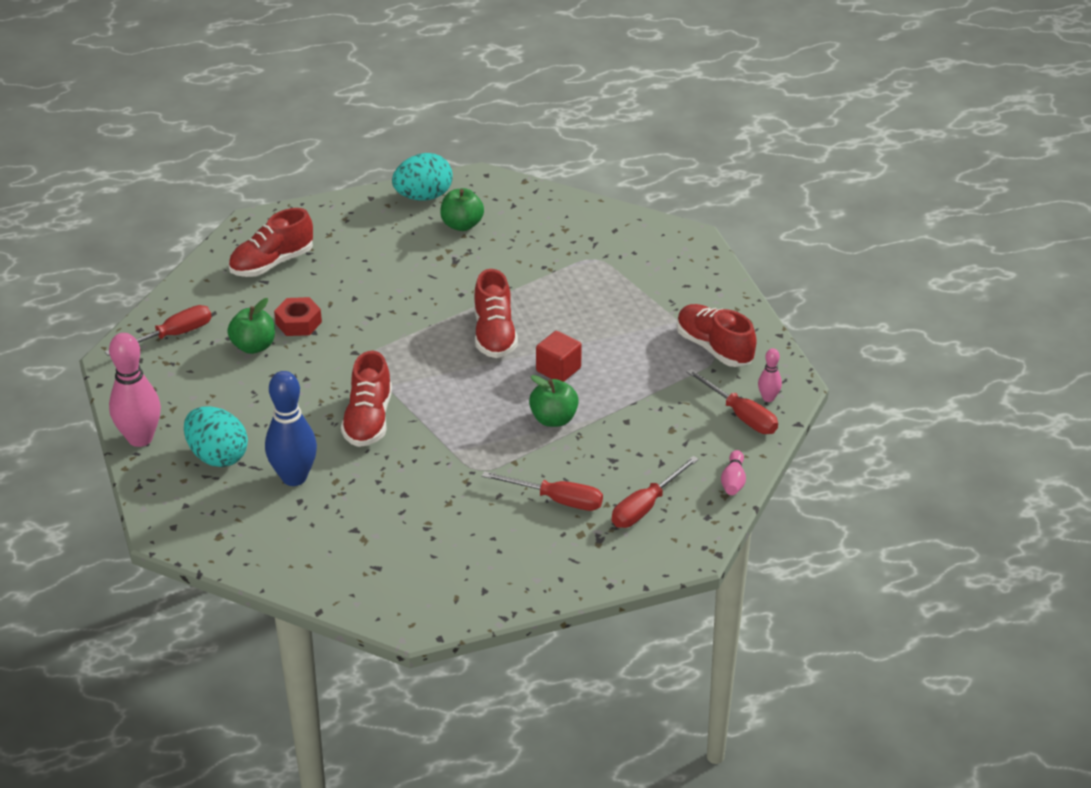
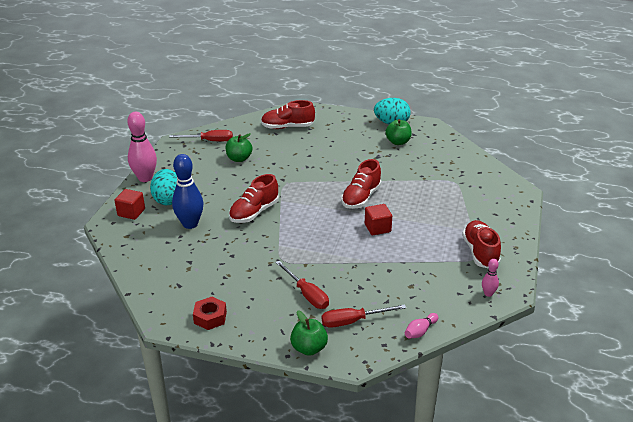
camera: 35 degrees right, 5 degrees down
red nut [274,297,322,336] -> red nut moved to [193,297,227,330]
green apple [529,375,579,427] -> green apple moved to [290,310,328,356]
red screwdriver [686,369,778,434] -> none
none -> red cube [114,189,145,220]

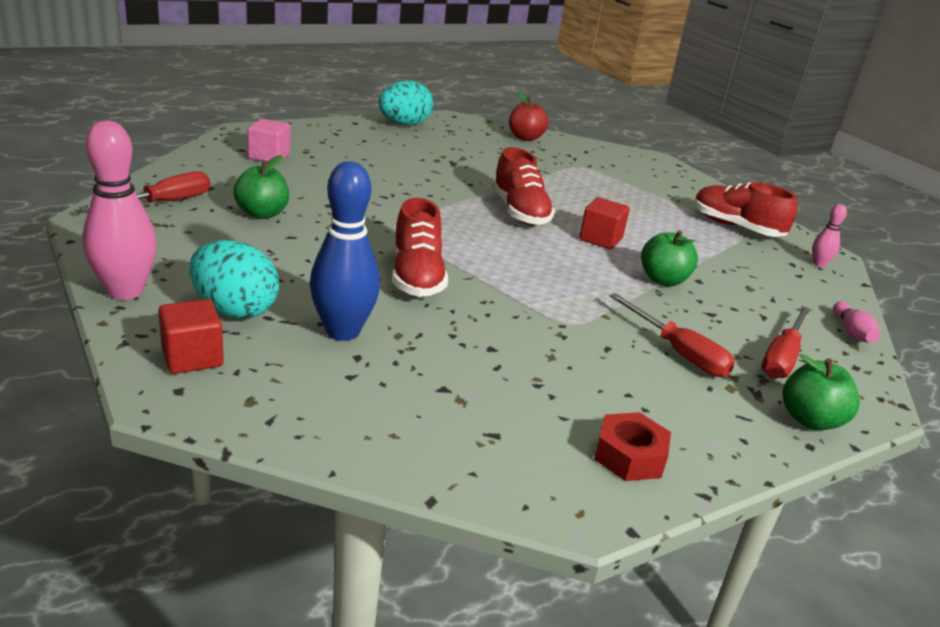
camera: 50 degrees left, 5 degrees down
red shoe [261,100,315,129] -> pink cube [247,119,290,162]
red screwdriver [276,261,329,309] -> red screwdriver turned 45 degrees clockwise [609,293,735,377]
green apple [385,119,412,145] -> green apple moved to [641,230,698,286]
none -> red apple [509,92,548,141]

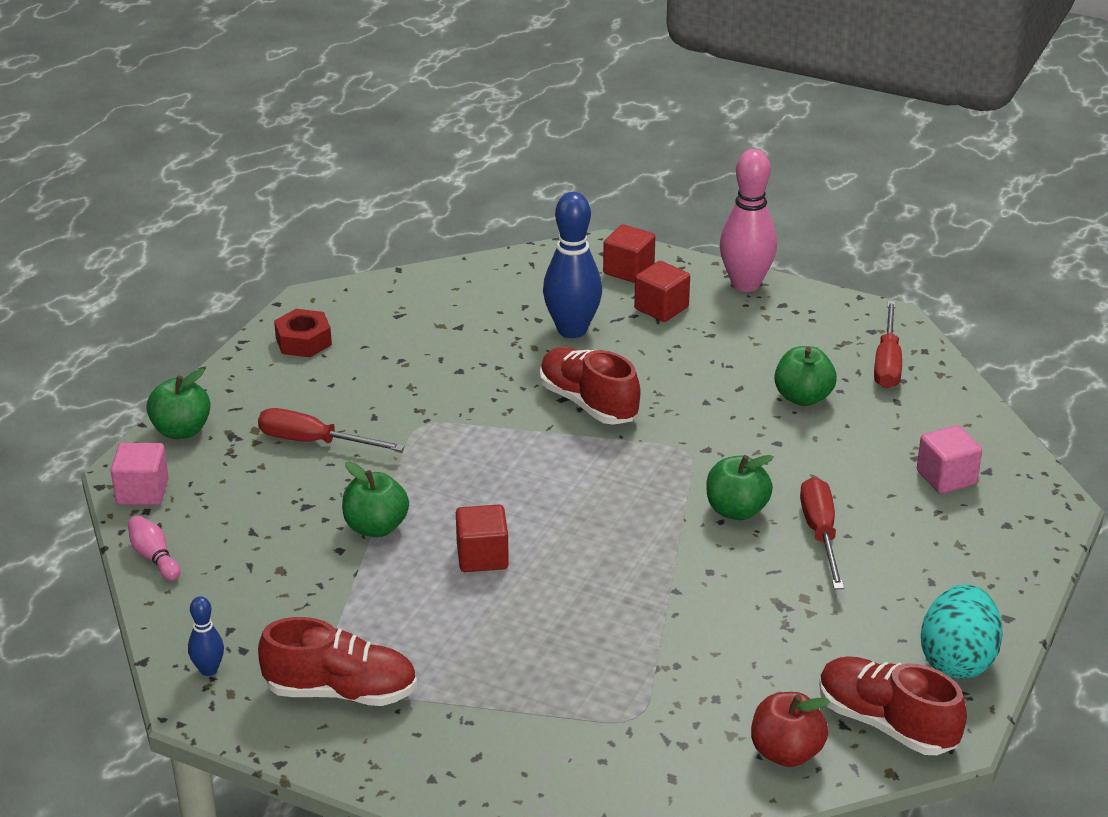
camera: 150 degrees right, 5 degrees up
turquoise egg [190,240,279,319] -> red cube [634,261,690,322]
red shoe [493,147,555,226] -> red shoe moved to [819,656,967,755]
red screwdriver [761,306,810,379] -> red screwdriver moved to [800,477,844,589]
pink bowling pin [812,204,847,267] -> blue bowling pin [188,596,224,676]
none -> pink cube [111,443,169,505]
none -> green apple [707,455,774,520]

